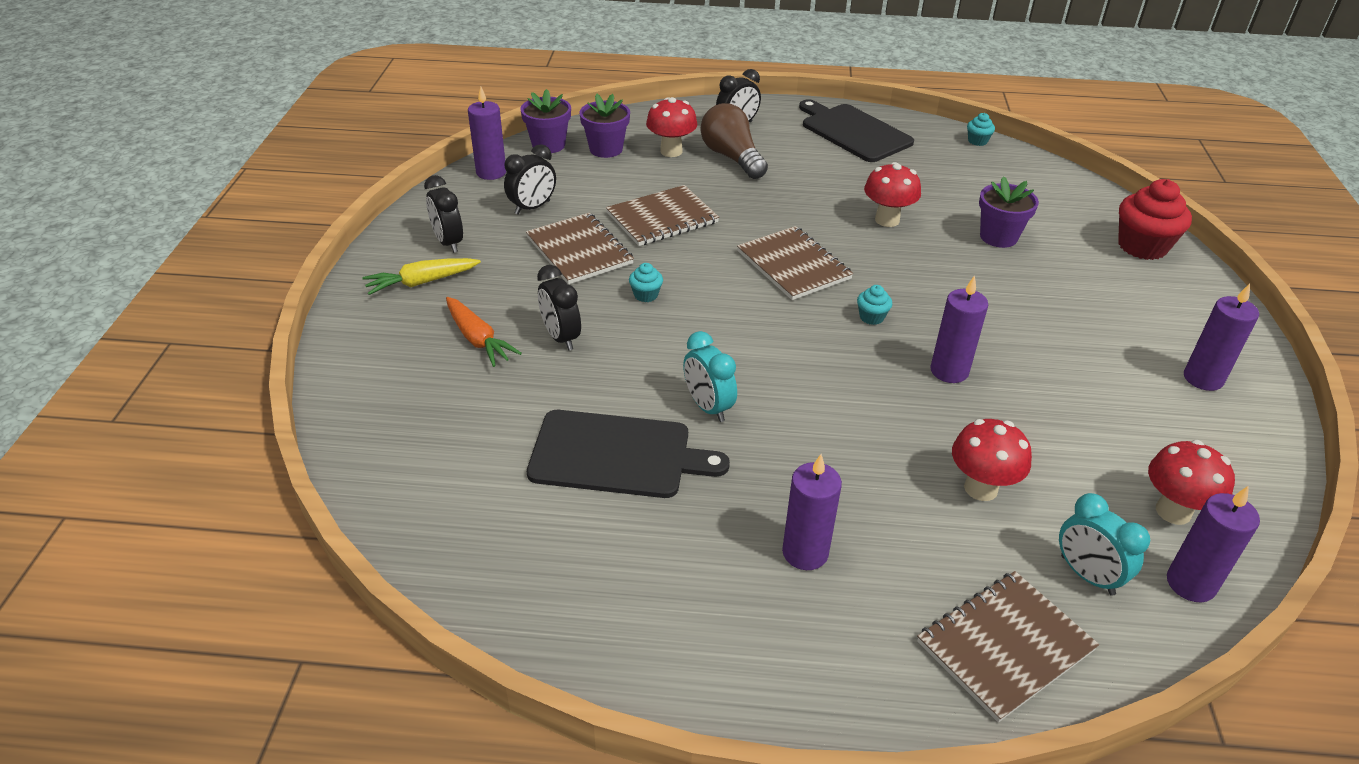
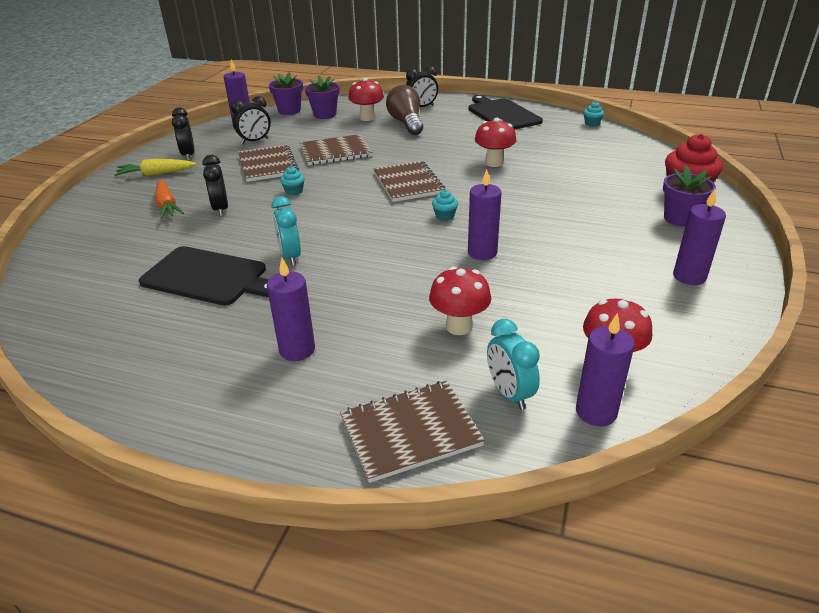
camera: 15 degrees right, 5 degrees down
purple flower pot [979,176,1039,248] -> purple flower pot moved to [663,166,716,227]

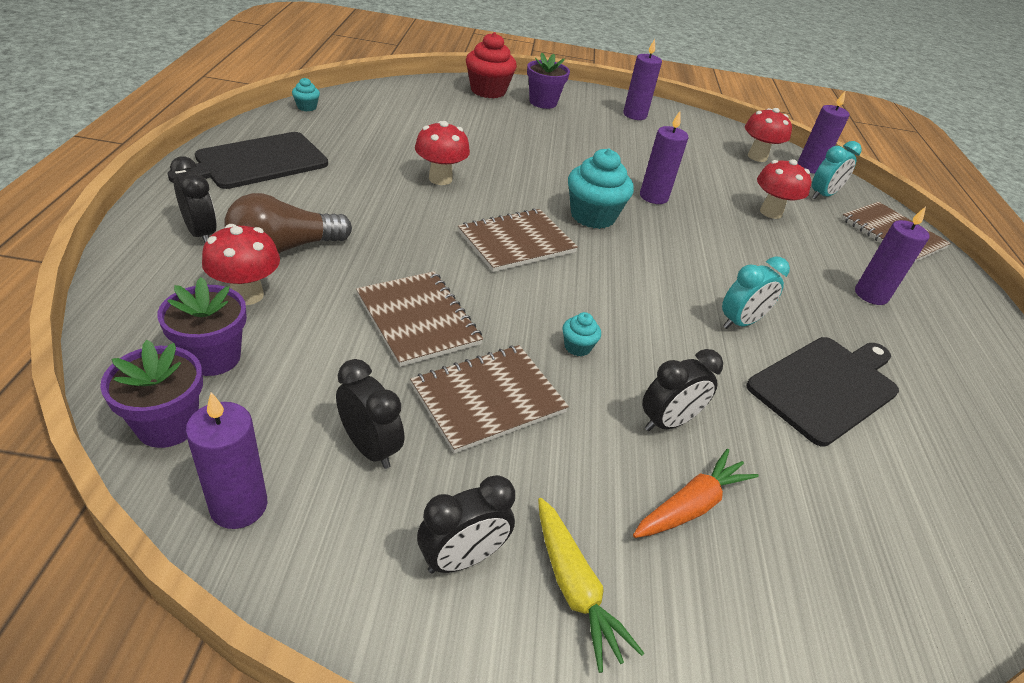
camera: 110 degrees left, 5 degrees up
black cutting board [139,246,269,306] -> black cutting board turned 45 degrees clockwise [746,337,899,447]
turquoise cupcake [432,190,458,221] -> turquoise cupcake [568,148,634,229], size x2.13

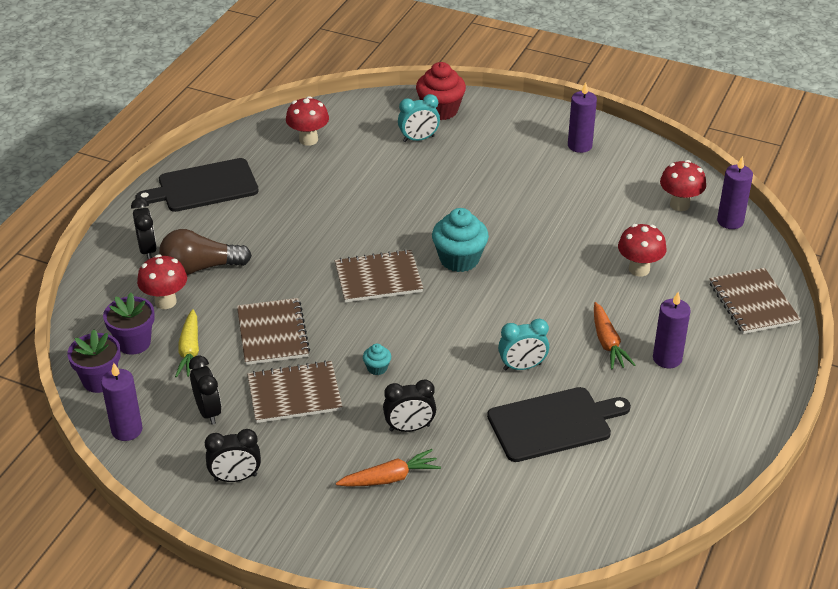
camera: 25 degrees right, 0 degrees up
turquoise cupcake [292,78,320,111] -> none
red mushroom [415,121,470,185] -> red mushroom moved to [286,96,329,146]
purple flower pot [527,53,570,109] -> none
yellow carrot [538,498,644,673] -> yellow carrot moved to [175,309,199,378]
purple candle [640,111,689,204] -> none
turquoise clock [812,141,862,199] -> turquoise clock moved to [398,94,440,142]
none -> orange carrot [594,302,635,370]

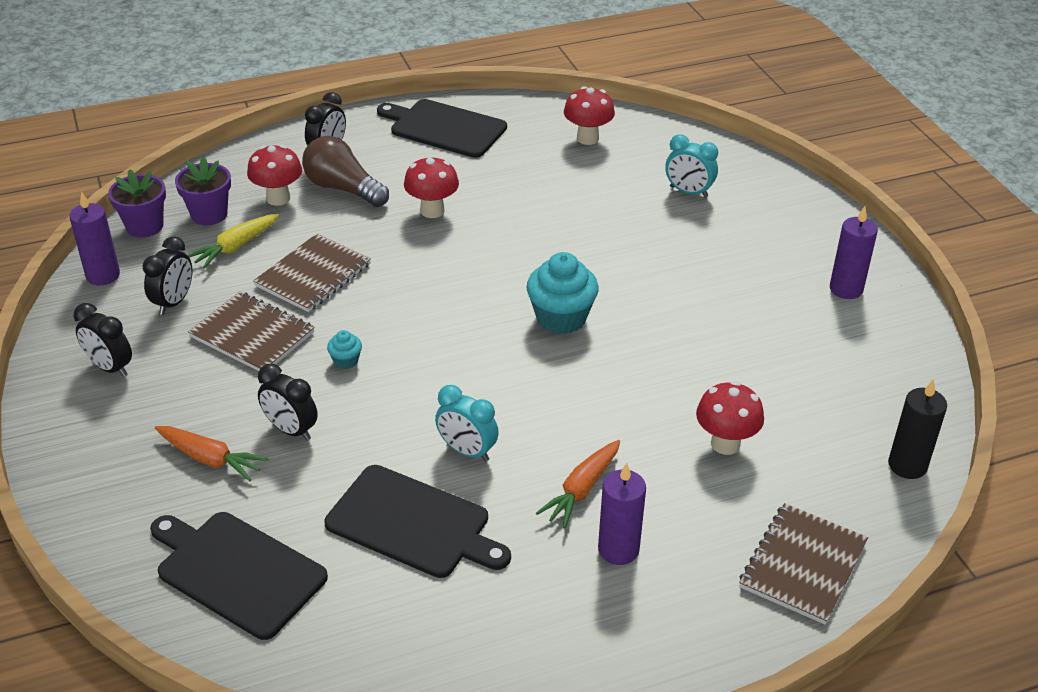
camera: 45 degrees right, 0 degrees up
brown notebook [335,249,423,303] -> none
red cupcake [416,62,466,120] -> none
red mushroom [660,160,706,211] -> red mushroom moved to [404,155,459,218]
purple candle [717,156,753,229] -> black candle [888,379,947,479]
none -> black cutting board [150,512,328,640]

